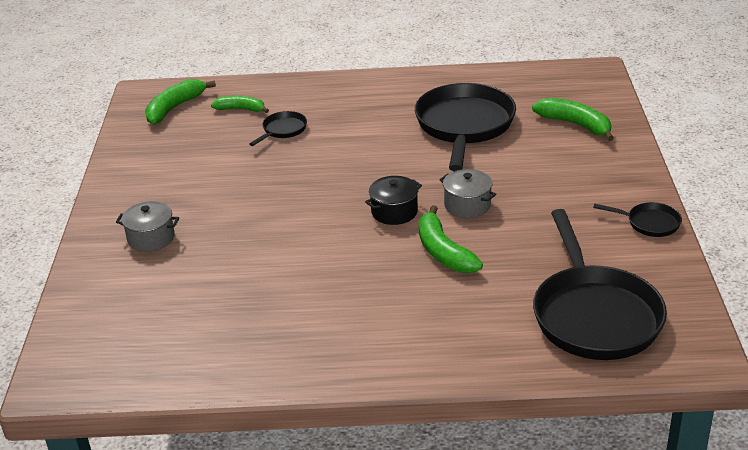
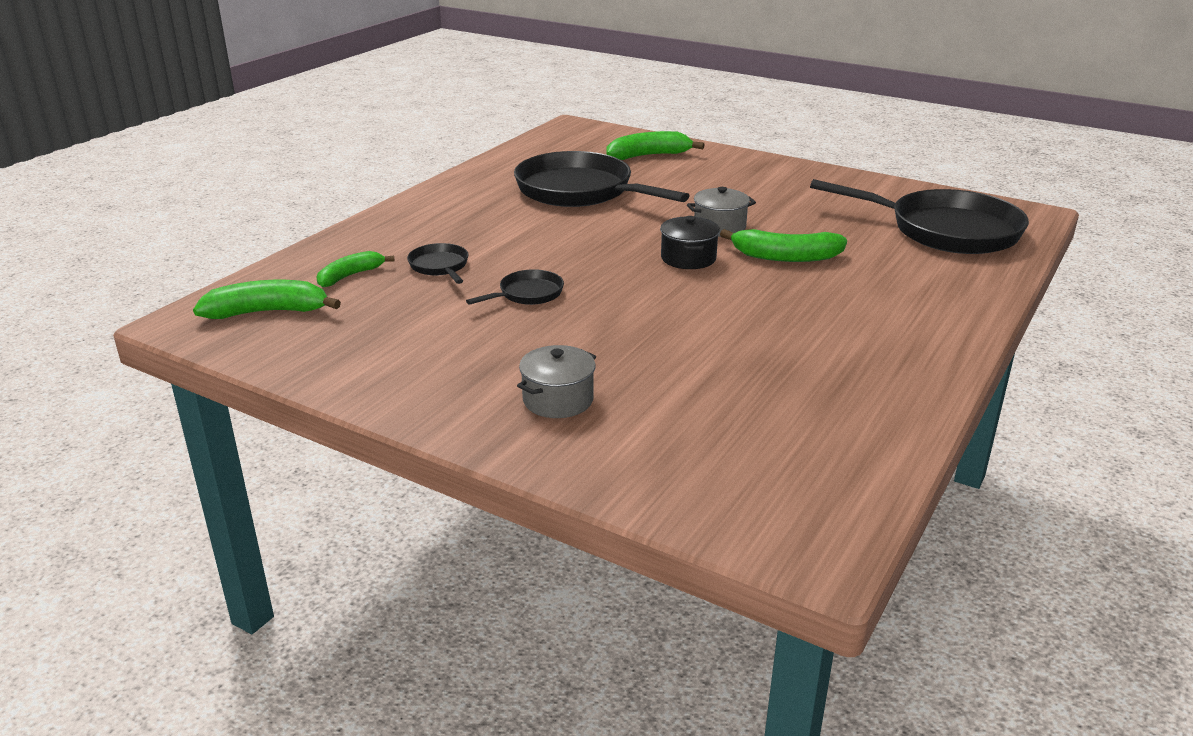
camera: 60 degrees left, 5 degrees down
green banana [145,79,216,124] -> green banana turned 105 degrees clockwise [193,280,341,319]
black pan [593,202,682,237] -> black pan moved to [466,269,564,305]

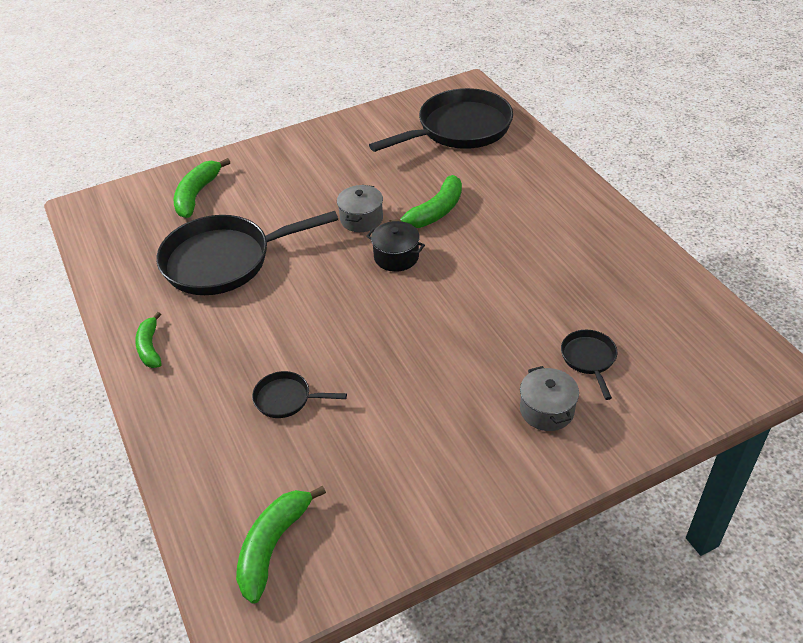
camera: 55 degrees left, 15 degrees up
green banana [316,251,394,287] -> green banana moved to [135,312,162,368]
black pan [466,269,564,305] -> black pan moved to [561,330,617,400]

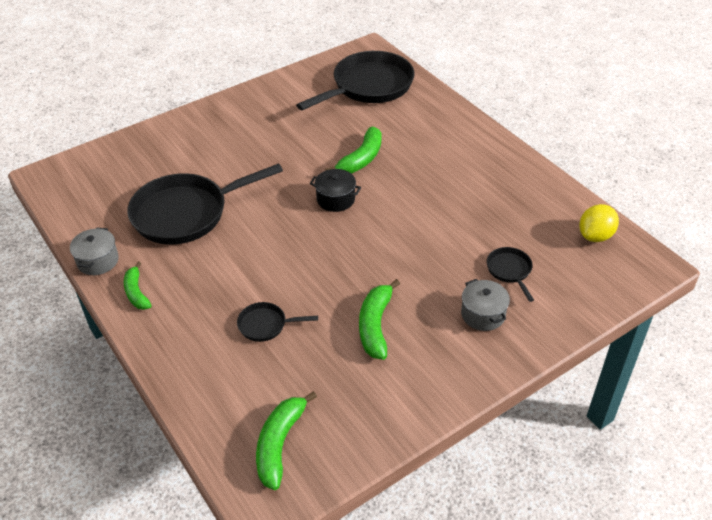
camera: 10 degrees left, 0 degrees up
green banana [174,158,230,218] -> green banana moved to [359,279,400,360]
grey pot [337,185,383,232] -> grey pot moved to [70,228,119,275]
none -> yellow lemon [579,204,619,242]

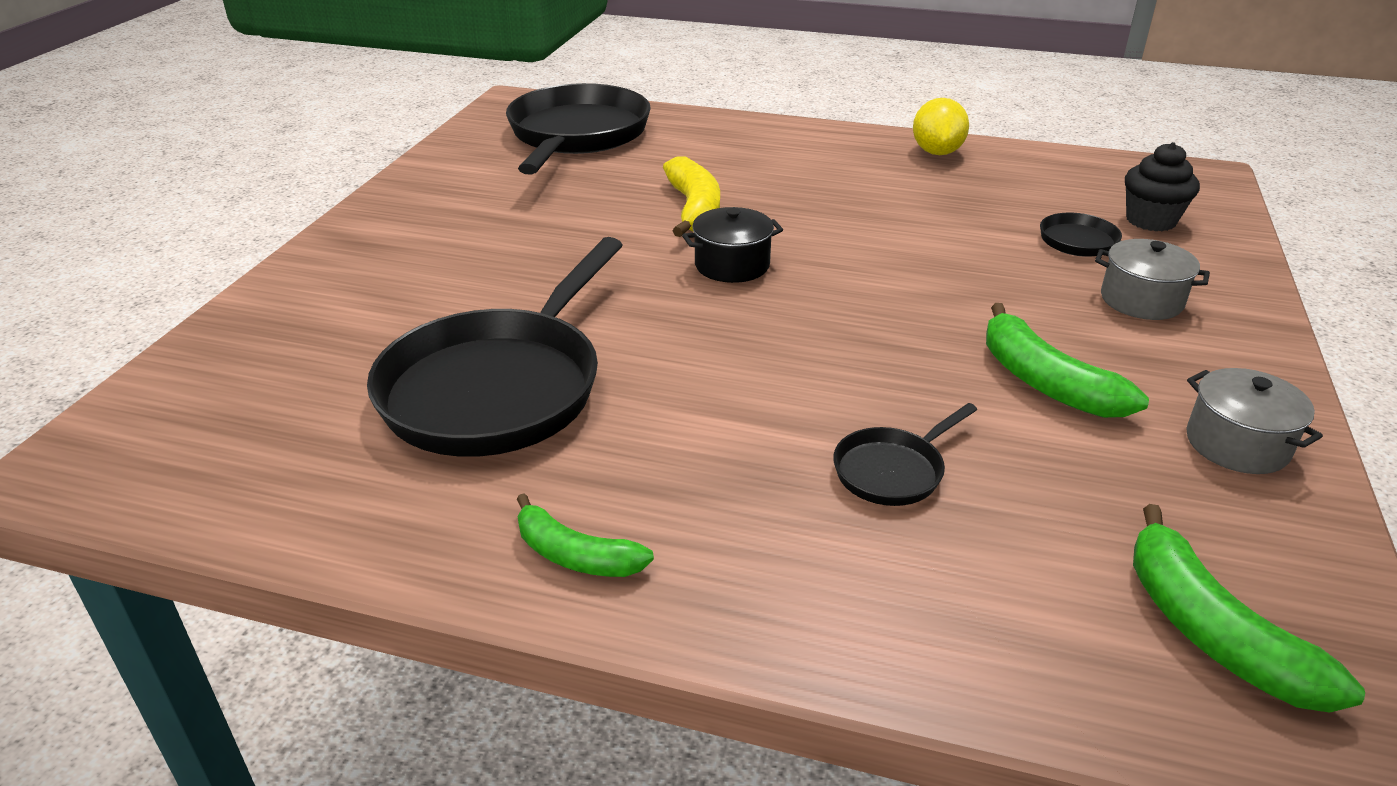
camera: 40 degrees left, 10 degrees down
grey pot [70,228,119,275] -> grey pot moved to [1186,368,1323,474]
green banana [325,127,382,173] -> yellow banana [663,156,720,237]
yellow lemon [579,204,619,242] -> yellow lemon moved to [913,98,969,155]
none -> black cupcake [1125,142,1200,232]

